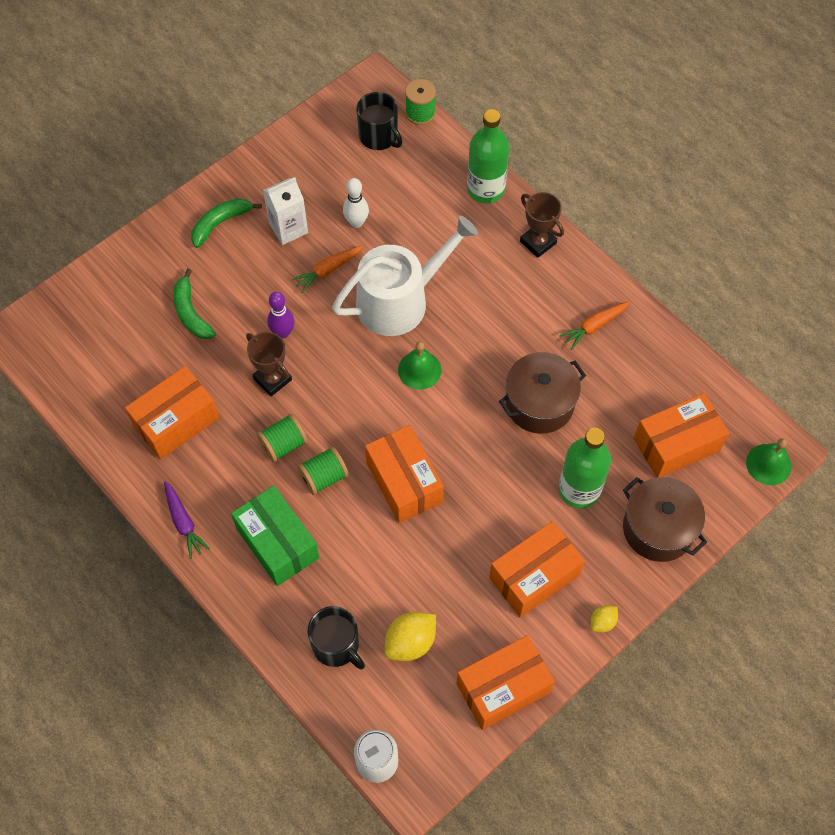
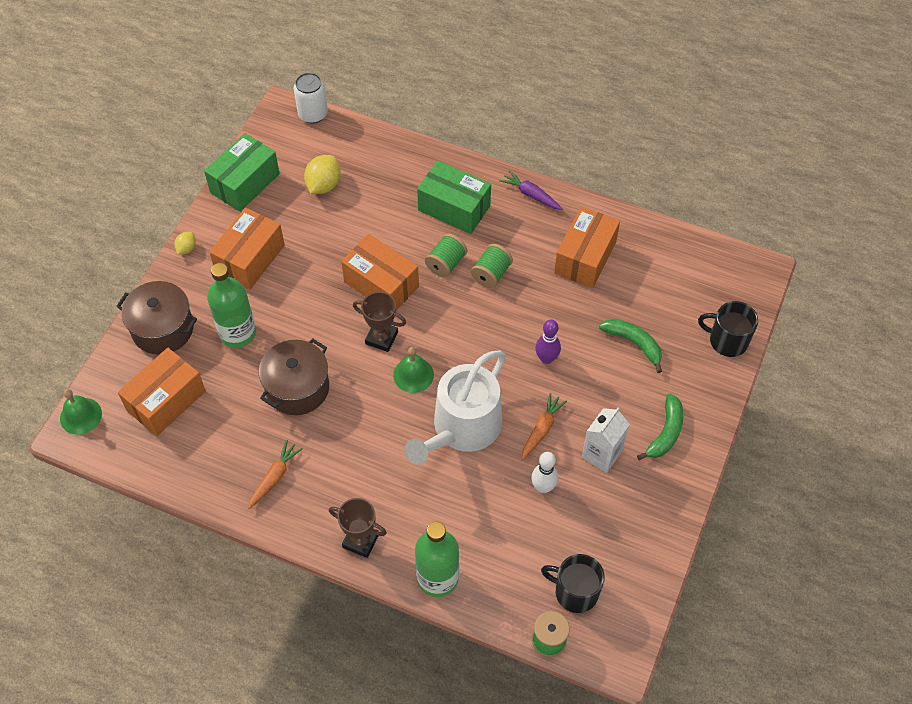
camera: 155 degrees right, 5 degrees down
brown trophy [246,332,292,396] -> brown trophy moved to [353,292,406,352]
black mug [308,606,365,670] -> black mug moved to [698,301,758,357]
orange box [456,635,555,730] -> green box [204,133,280,212]

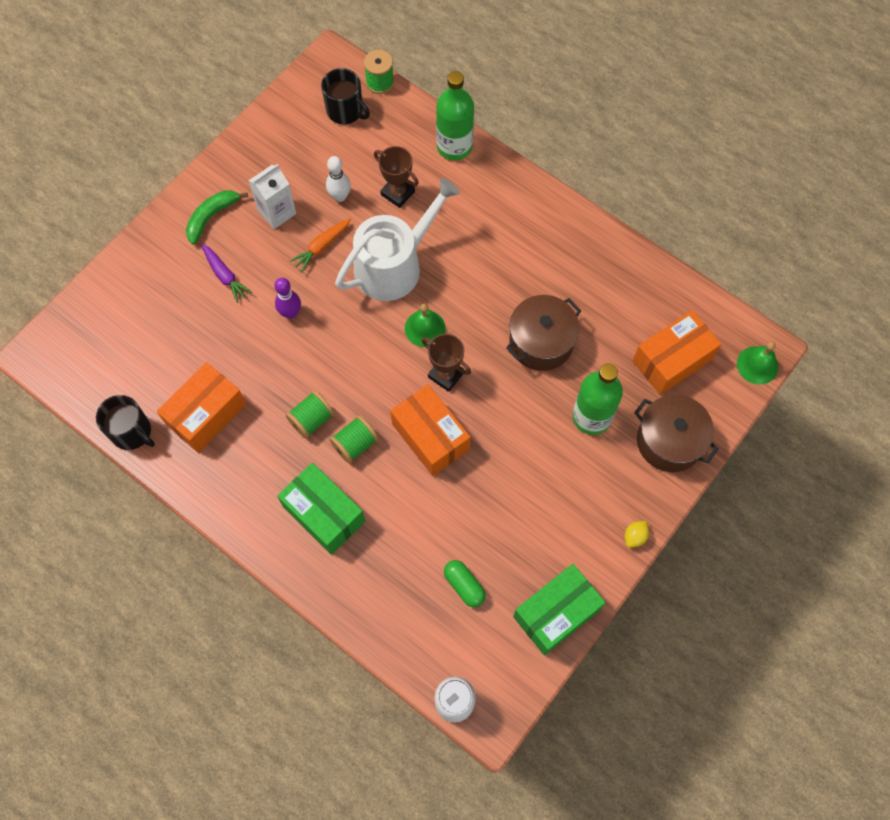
camera: 165 degrees left, 10 degrees up
orange box [209,208,285,290] -> none
orange carrot [248,440,303,509] -> none
yellow lemon [304,155,341,194] -> green capsule [444,560,486,607]
brown trophy [329,498,387,558] -> brown trophy moved to [374,146,419,208]
purple carrot [499,170,562,210] -> purple carrot moved to [201,244,252,303]
green banana [599,319,662,373] -> none
black mug [698,301,758,357] -> black mug moved to [96,395,155,450]

